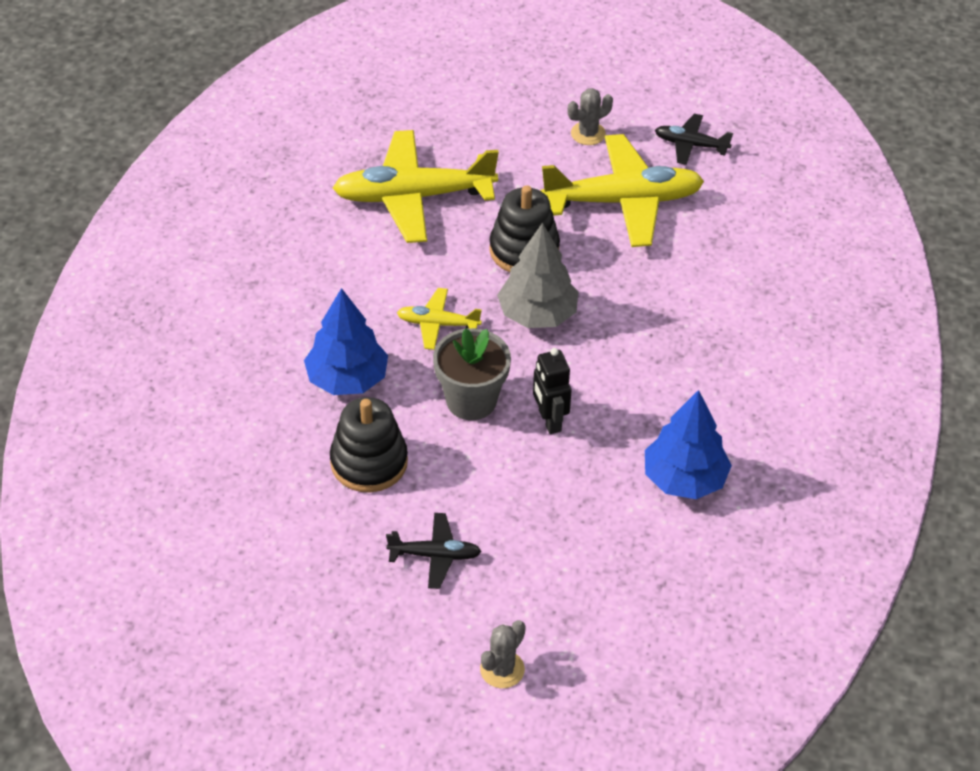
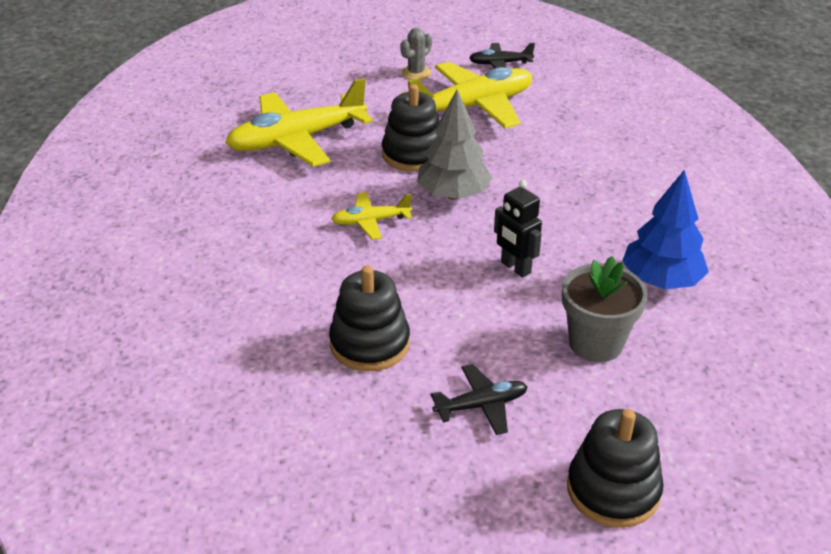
camera: 20 degrees left, 10 degrees down
blue tree [304,288,388,395] -> none
grey flower pot [433,328,511,420] -> grey flower pot moved to [562,256,648,362]
grey cactus [480,620,526,688] -> black stacking toy [567,409,664,528]

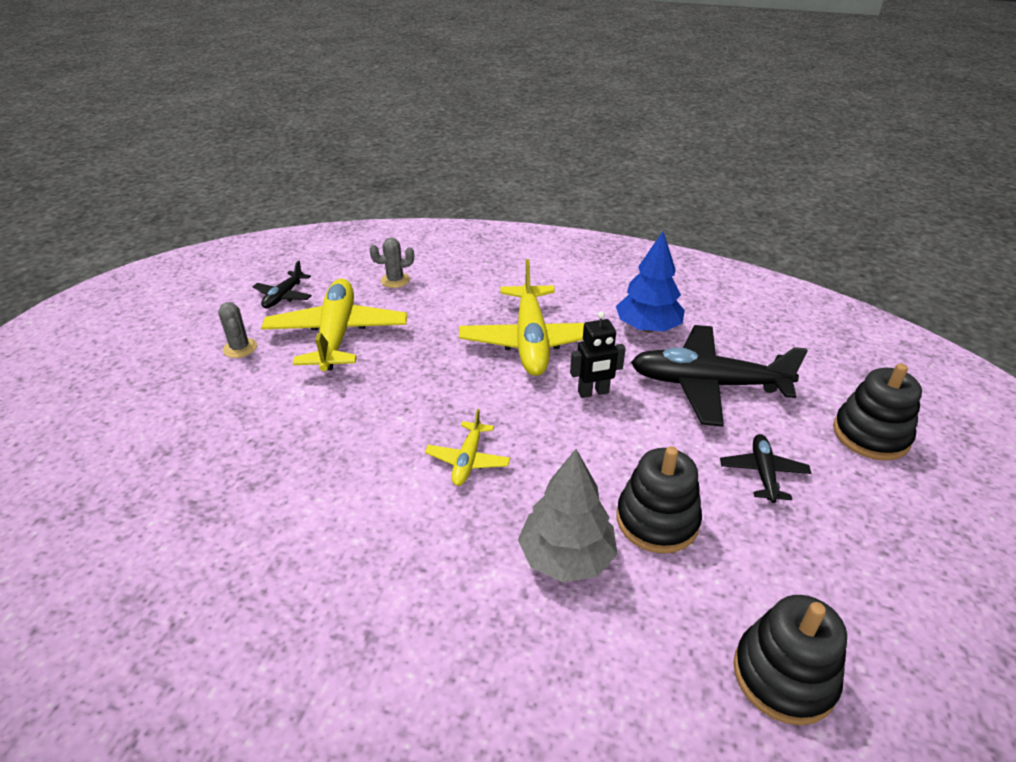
camera: 65 degrees left, 0 degrees up
yellow plane [225,78,373,167] -> yellow plane moved to [459,259,584,376]
black stacking toy [382,84,439,172] -> black stacking toy moved to [733,595,847,725]
grey tree [417,90,493,200] -> grey tree moved to [518,449,617,582]
grey flower pot [562,256,648,362] -> black plane [631,325,808,427]
none -> grey cactus [370,238,414,288]

